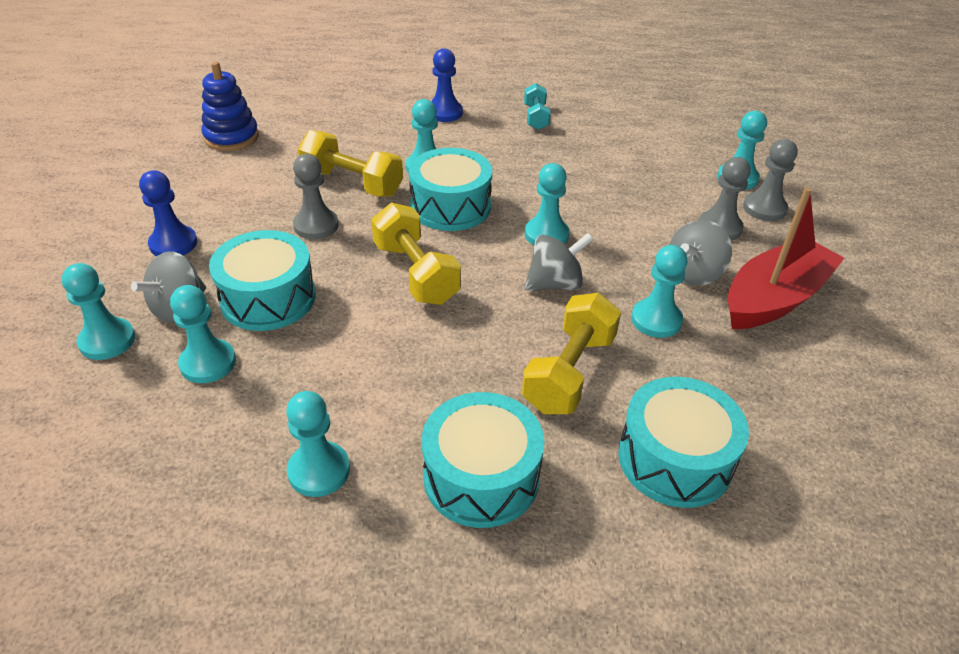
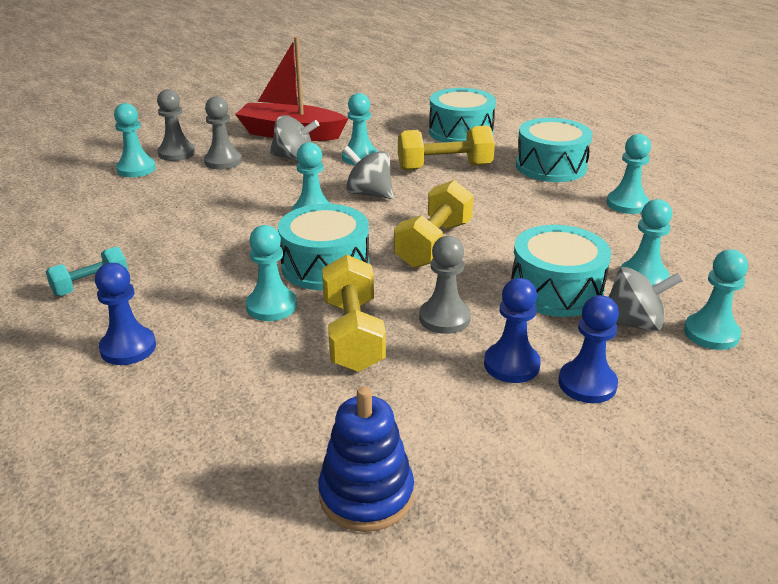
camera: 125 degrees left, 10 degrees down
none -> blue pawn [484,278,541,383]

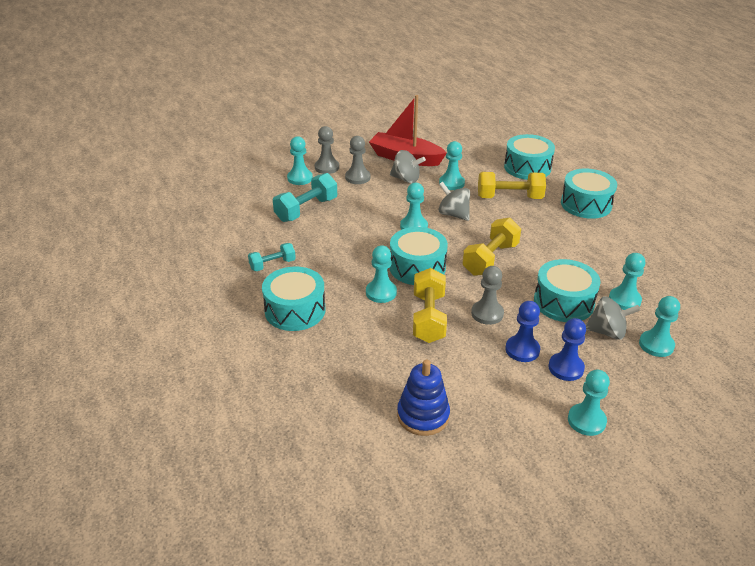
camera: 10 degrees right, 5 degrees up
blue pawn [95,263,156,365] -> turquoise drum [262,267,325,331]
turquoise pawn [607,134,651,214] -> turquoise pawn moved to [568,370,610,436]
none -> turquoise dumbbell [273,173,337,222]

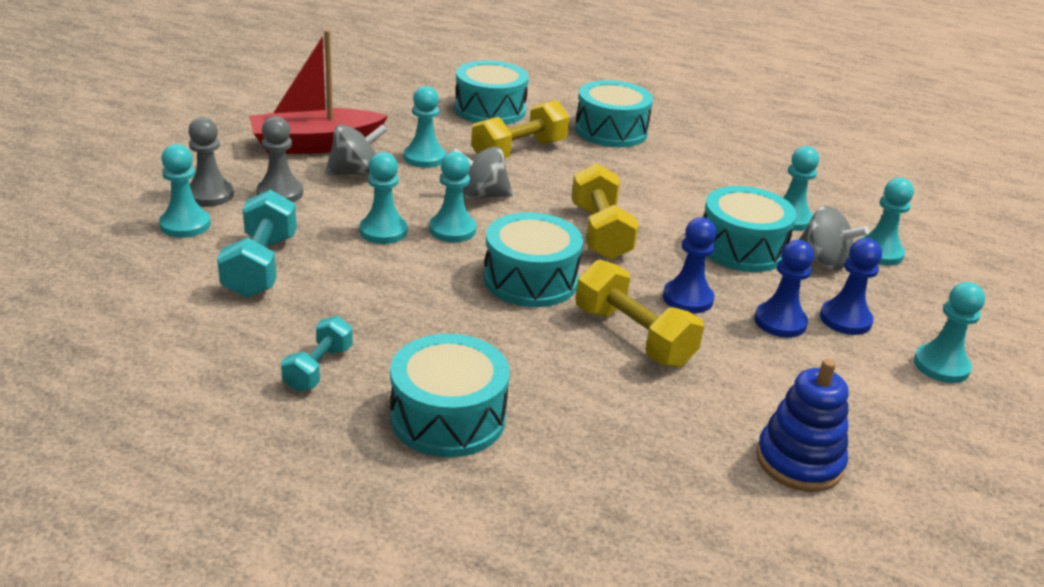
camera: 45 degrees left, 5 degrees down
turquoise pawn [366,245,397,303] -> turquoise pawn moved to [359,152,407,244]
grey pawn [471,266,504,325] -> blue pawn [663,217,717,313]
grey spinning top [586,296,640,340] -> grey spinning top turned 75 degrees clockwise [799,206,869,270]

